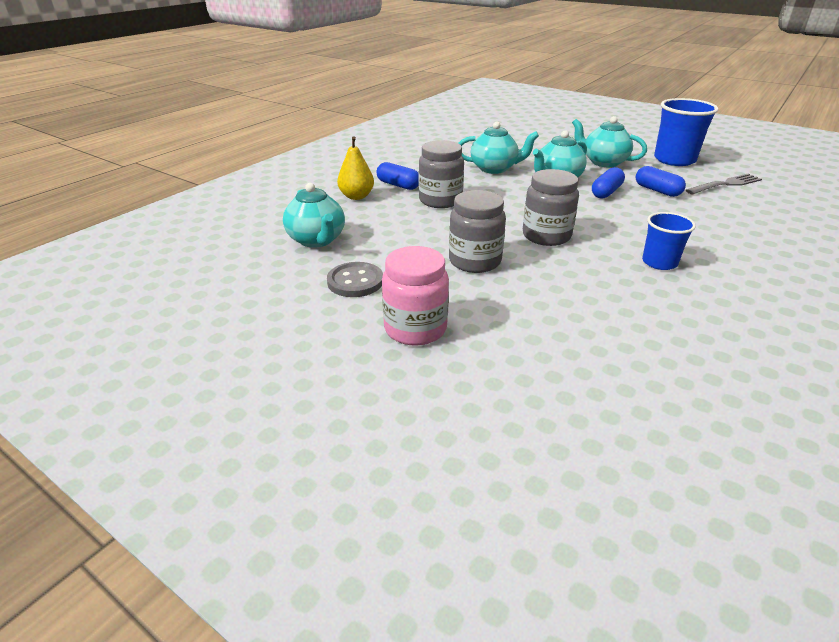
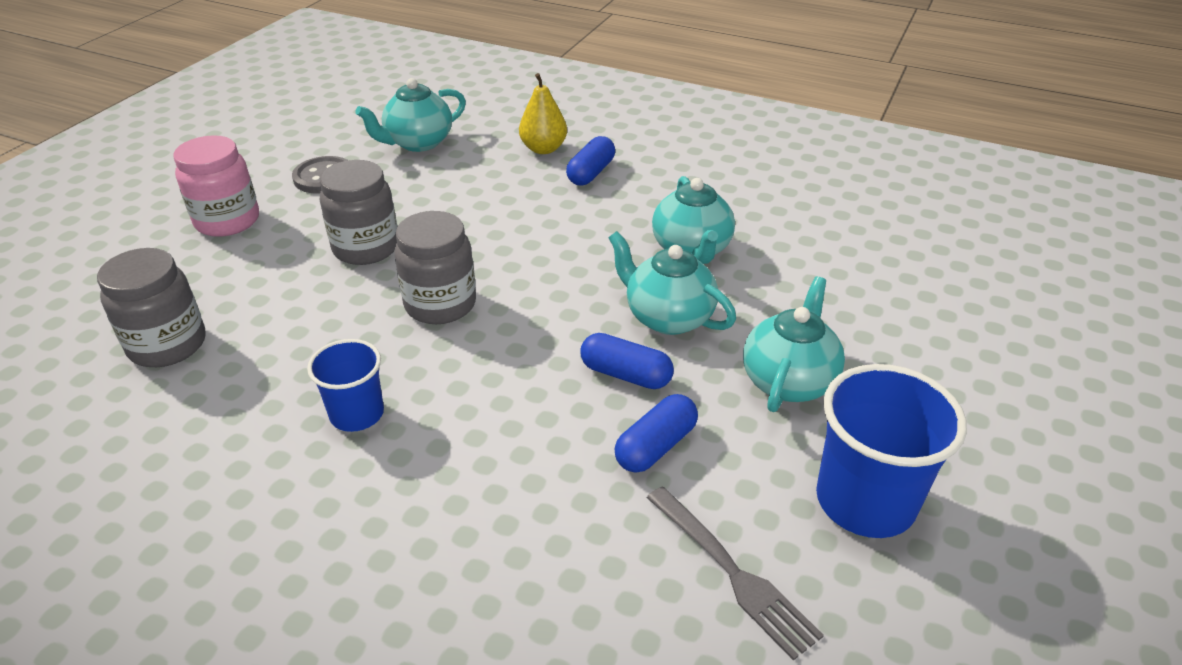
camera: 80 degrees right, 5 degrees up
grey jar [419,140,464,208] -> grey jar moved to [97,248,206,367]

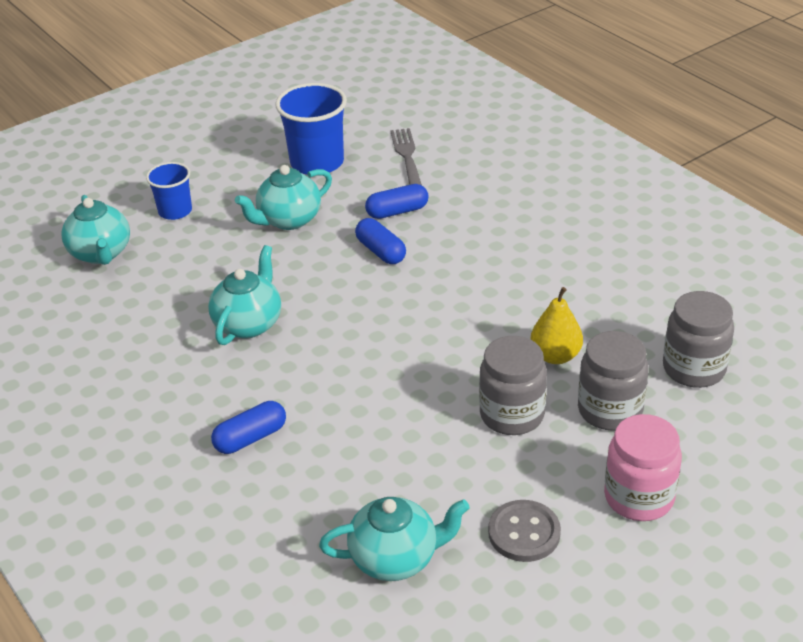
camera: 150 degrees left, 0 degrees up
blue cup [307,339,384,432] -> blue cup moved to [146,162,192,220]
grey jar [394,211,476,324] -> grey jar moved to [578,331,649,431]
yellow pear [519,73,567,154] -> yellow pear moved to [531,287,583,364]
turquoise teapot [608,231,736,335] -> turquoise teapot moved to [61,195,130,265]

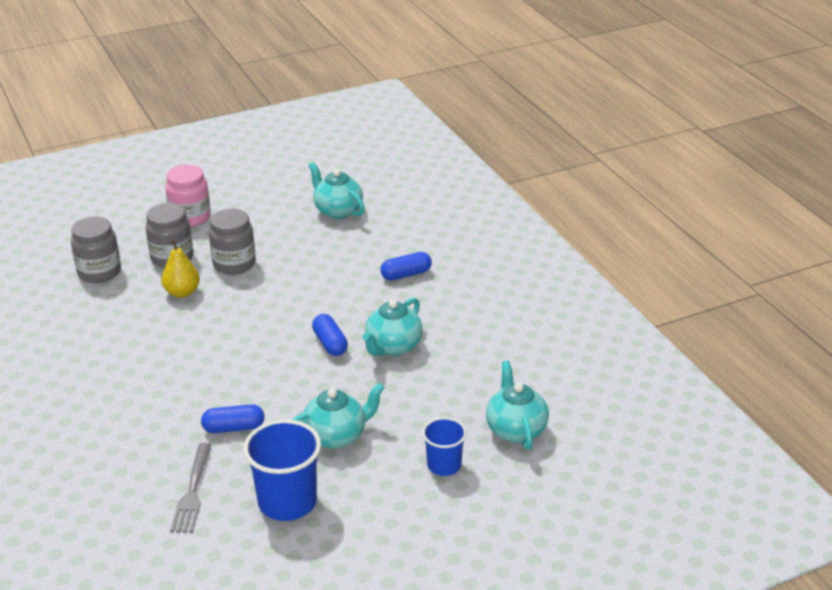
camera: 170 degrees left, 5 degrees down
turquoise teapot [319,497,470,581] -> turquoise teapot turned 45 degrees clockwise [309,162,365,219]
blue capsule [355,218,406,264] -> blue capsule moved to [312,314,348,356]
grey button [488,500,561,562] -> none

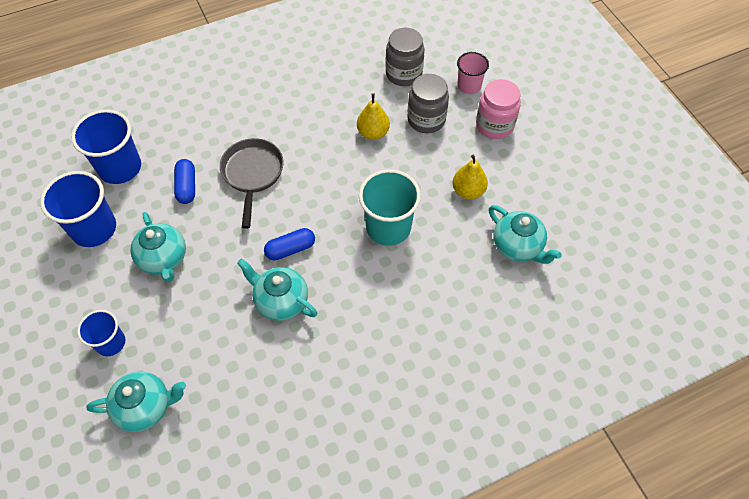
camera: 90 degrees right, 25 degrees up
grey fork [170,443,212,533] -> blue cup [71,110,141,184]
grey jar [209,209,256,275] -> none
turquoise teapot [309,162,365,219] -> turquoise teapot turned 90 degrees clockwise [489,205,562,264]
blue capsule [380,252,432,281] -> none
none -> grey pan [220,138,284,229]
none -> turquoise cup [359,169,421,246]
none -> yellow pear [453,155,488,200]
none -> pink cup [457,52,489,94]

